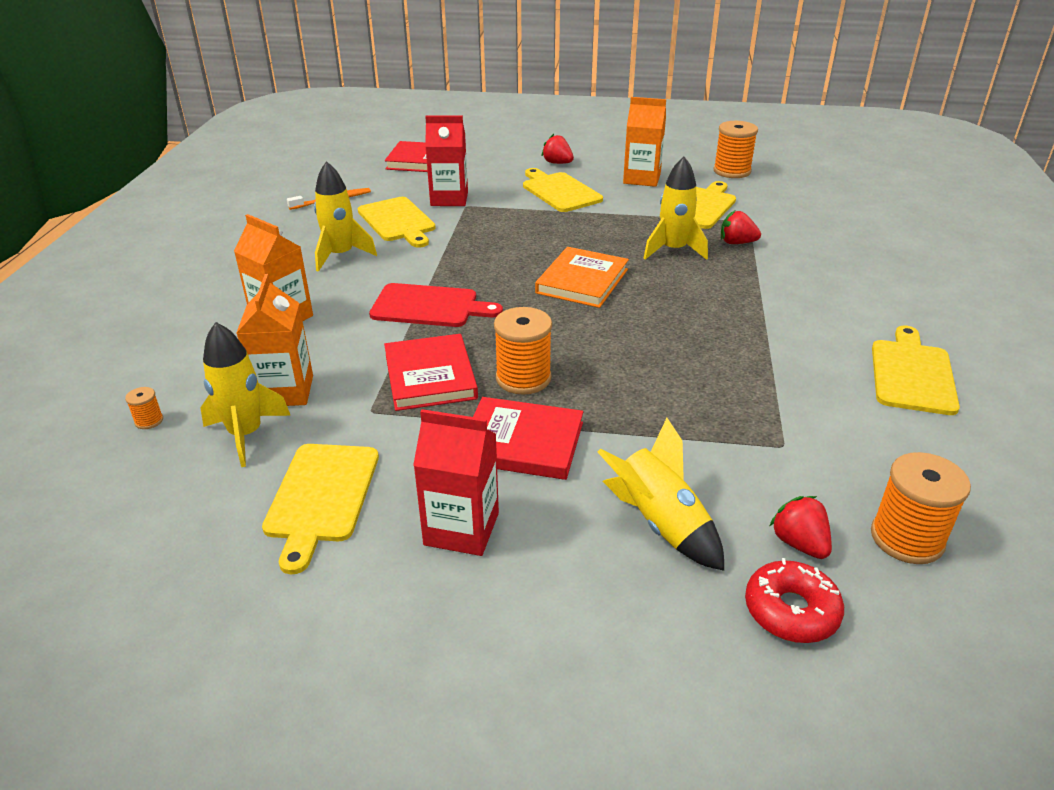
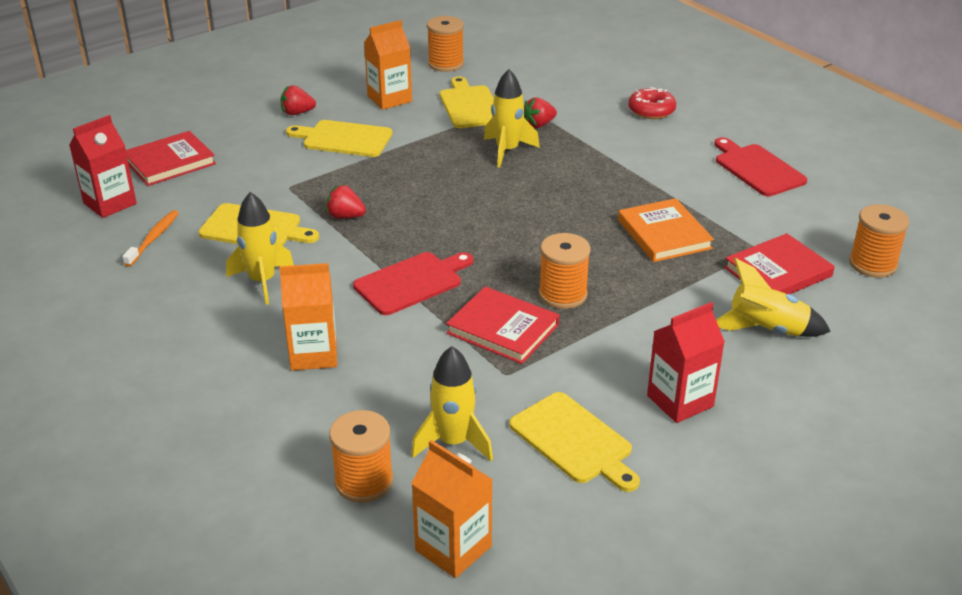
camera: 45 degrees left, 0 degrees up
orange spool [125,387,163,429] -> orange spool [329,410,393,503], size x2.17
orange carton [236,274,313,406] -> orange carton moved to [411,440,493,578]
red carton [425,116,468,206] -> red carton moved to [69,115,137,218]
red book [473,397,583,480] -> red book moved to [724,233,835,294]
orange book [535,247,629,308] -> orange book moved to [618,198,714,262]
red donut [745,558,844,643] -> red donut moved to [628,87,676,119]
red strawberry [770,496,832,559] -> red strawberry moved to [326,185,366,219]
yellow cutting board [872,325,960,415] -> red cutting board [714,137,807,196]

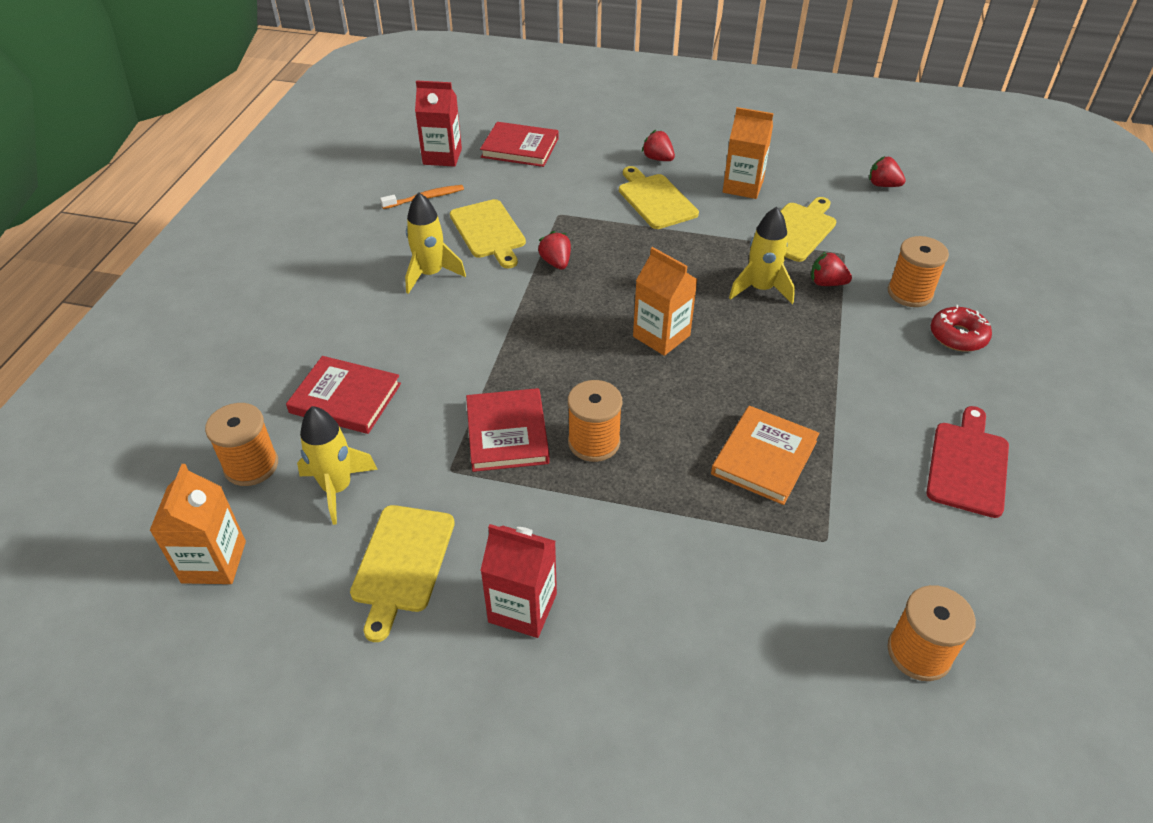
camera: 50 degrees right, 10 degrees up
orange carton [279,263,337,371] -> orange carton moved to [633,247,698,356]
red cutting board [353,252,473,315] -> none
orange spool [427,16,464,72] -> orange spool moved to [888,236,949,307]
yellow rocket [716,258,831,337] -> none
red book [724,233,835,294] -> red book moved to [286,356,401,434]
none -> red strawberry [869,156,906,187]

